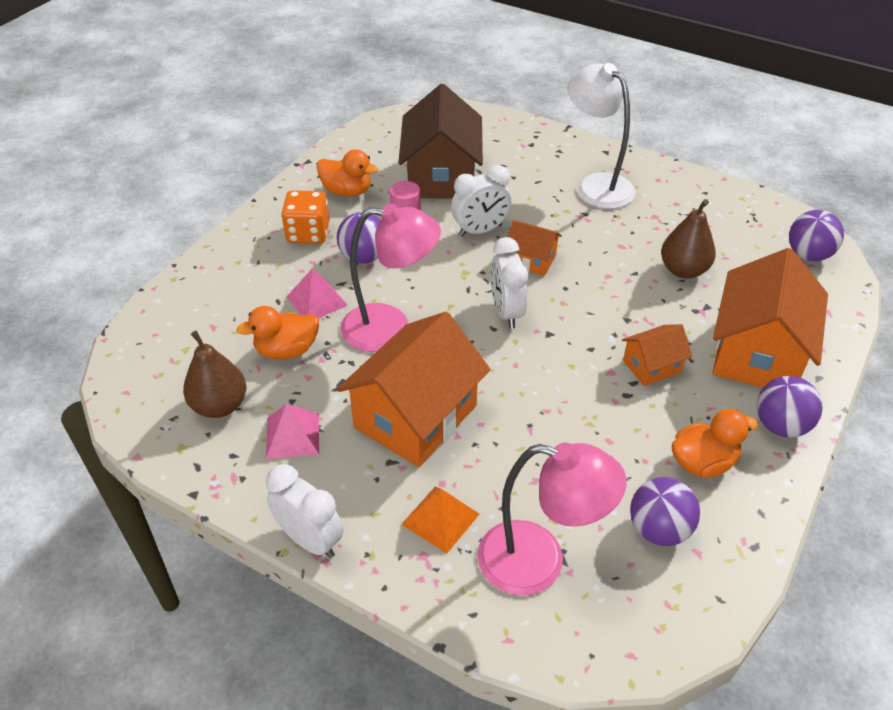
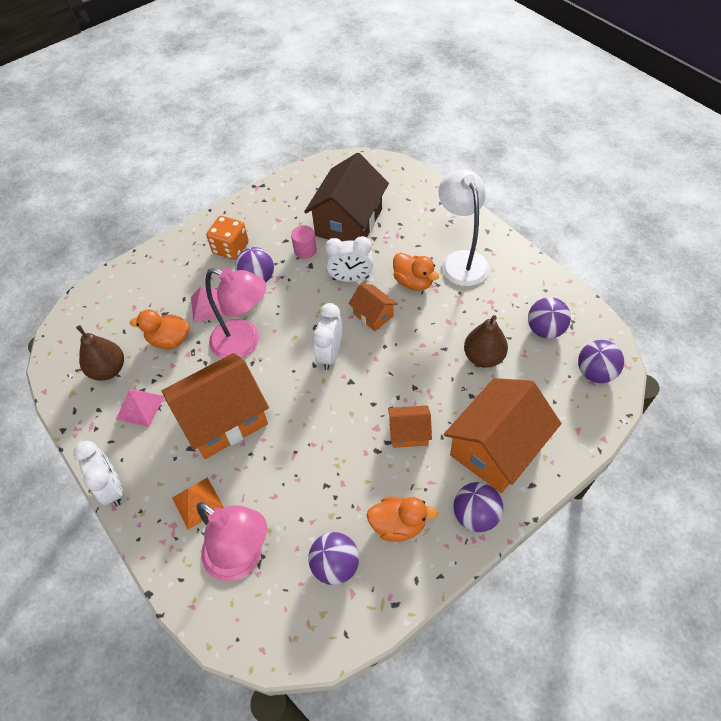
camera: 25 degrees right, 10 degrees up
orange duck [317,149,378,197] -> orange duck moved to [393,253,439,291]
none -> purple ball [528,297,571,339]

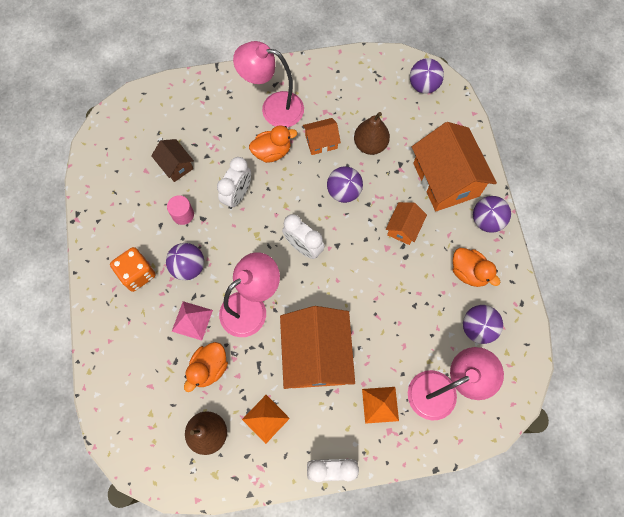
camera: 65 degrees left, 15 degrees up
pink pyramid [116,389,164,427] -> orange pyramid [242,395,290,444]
brown house [304,153,389,241] -> brown house [151,139,194,182], size x0.49
orange house [348,284,398,331] -> orange house moved to [303,118,341,155]
orange duck [367,497,438,542] -> orange duck turned 105 degrees clockwise [453,248,500,287]
white lamp [439,169,489,286] -> pink lamp [233,41,304,127]
purple ball [528,297,571,339] -> purple ball moved to [327,166,363,203]

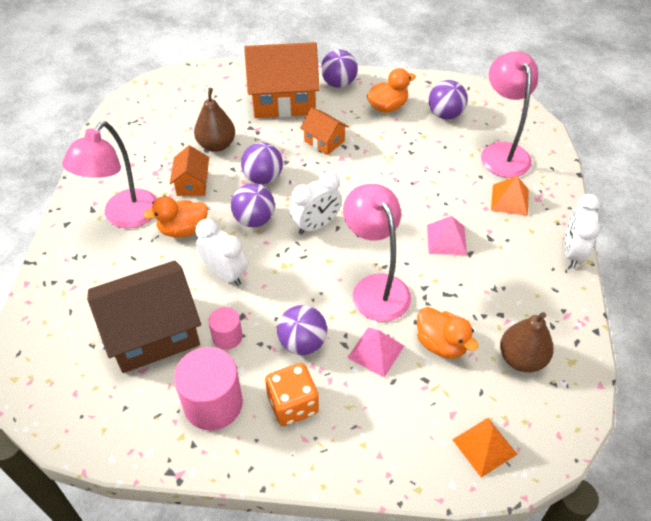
camera: 75 degrees left, 20 degrees down
brown house [151,139,194,182] -> brown house [87,261,201,373], size x2.03
orange pyramid [242,395,290,444] -> orange pyramid moved to [452,418,518,478]
orange duck [249,125,297,163] -> orange duck turned 105 degrees counterclockwise [143,196,208,238]
orange house [280,306,355,389] -> pink pyramid [427,216,467,255]
purple ball [410,58,444,94] -> purple ball moved to [231,184,275,227]
none -> pink cylinder [174,347,243,430]

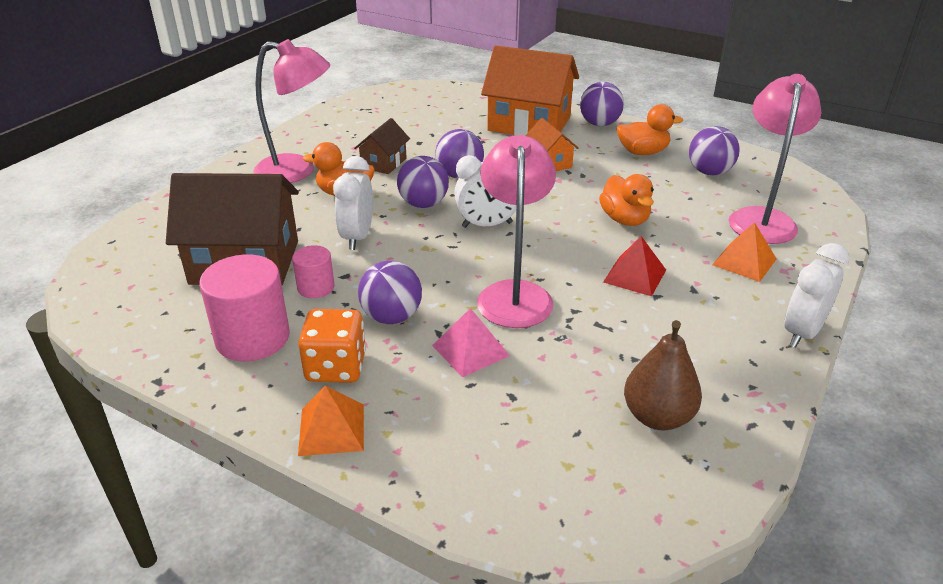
camera: 25 degrees right, 15 degrees down
pink lamp [62,122,157,228] -> pink lamp turned 135 degrees counterclockwise [253,39,330,183]
orange house [170,145,209,196] -> brown house [354,118,410,174]
brown pear [194,88,235,152] -> none
white clock [196,219,247,286] -> white clock turned 150 degrees counterclockwise [333,156,373,250]
orange duck [417,307,478,359] -> orange duck moved to [599,174,654,226]
pink pyramid [427,216,467,255] -> red pyramid [603,236,666,296]
orange pyramid [452,418,518,478] -> orange pyramid moved to [298,385,364,456]

